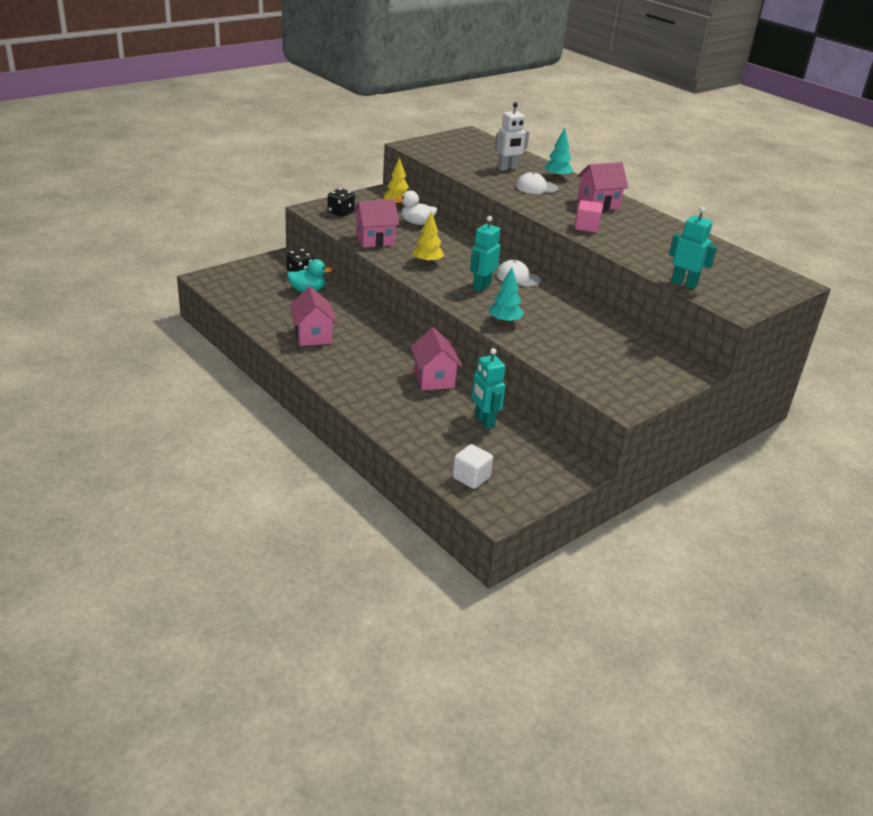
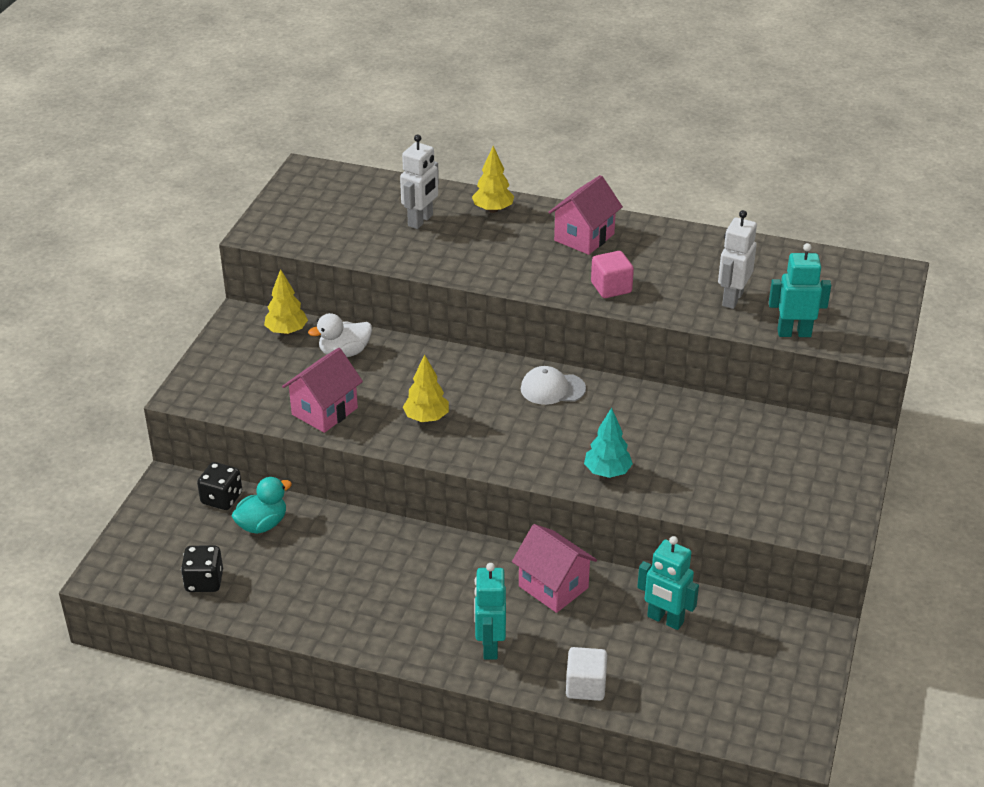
camera: 30 degrees left, 5 degrees up
pink house [290,286,337,346] -> none
black dice [328,188,355,217] -> black dice moved to [181,546,223,592]
white cube [452,444,493,489] -> white cube moved to [566,647,607,701]
turquoise robot [470,216,500,292] -> turquoise robot moved to [474,563,506,660]
white cap [516,172,558,194] -> none
turquoise tree [544,128,573,179] -> yellow tree [472,146,514,213]
none -> white robot [718,210,757,309]

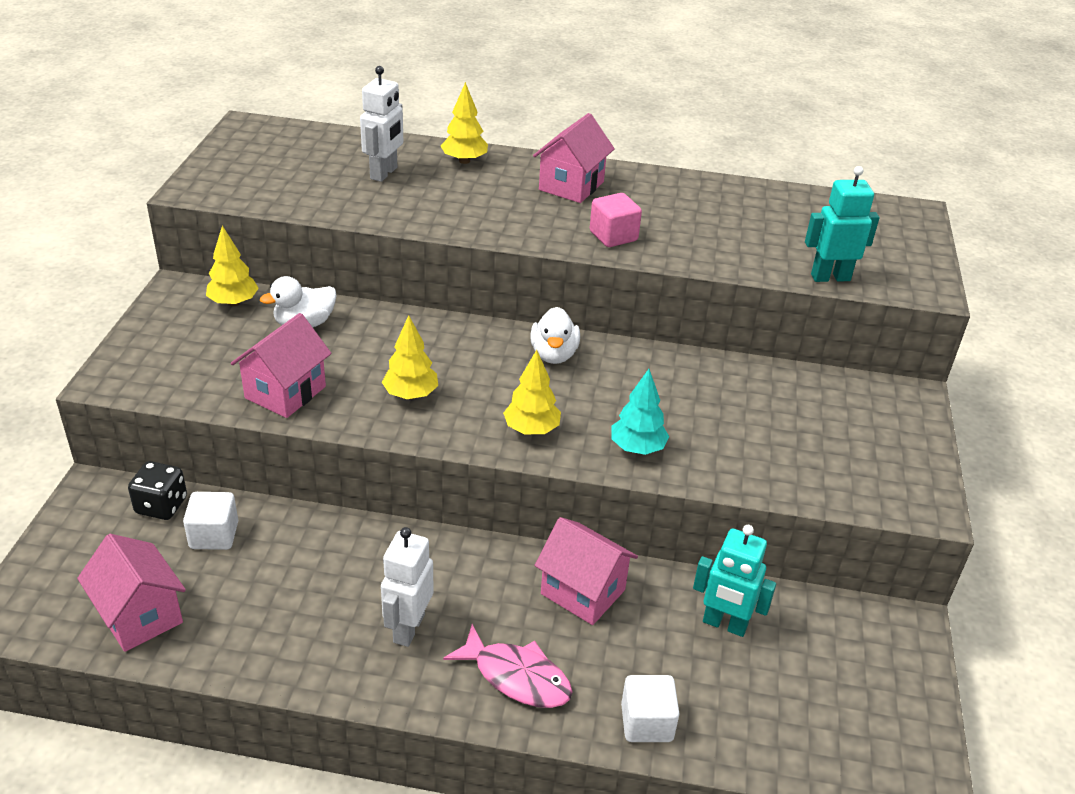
camera: 10 degrees left, 0 degrees up
black dice [181,546,223,592] -> pink house [77,534,186,652]
turquoise duck [232,477,292,534] -> white cube [183,492,238,550]
turquoise robot [474,563,506,660] -> pink fish [443,624,573,708]
white cap [521,366,586,405] -> white duck [530,307,580,364]
white robot [718,210,757,309] -> white robot moved to [381,527,434,647]
none -> yellow tree [503,350,561,434]

